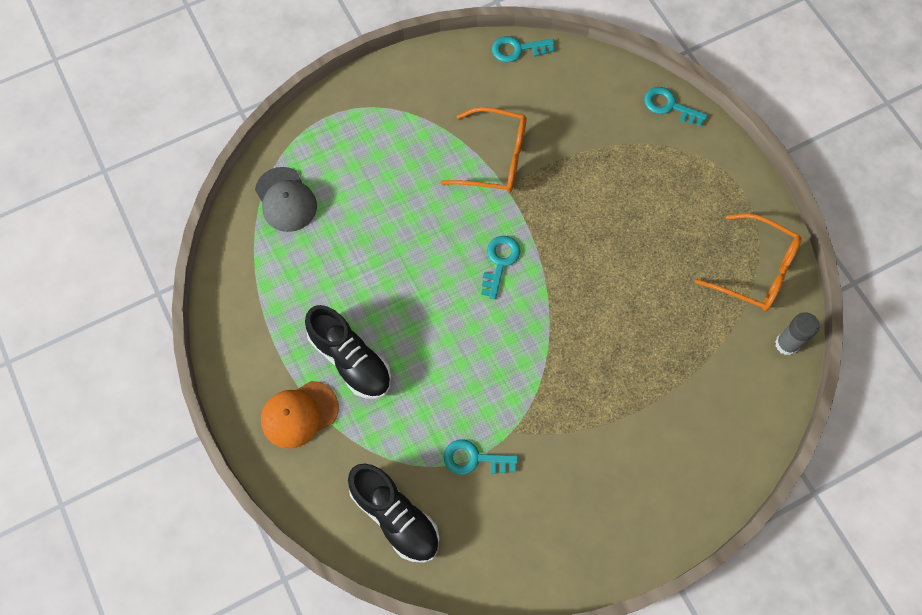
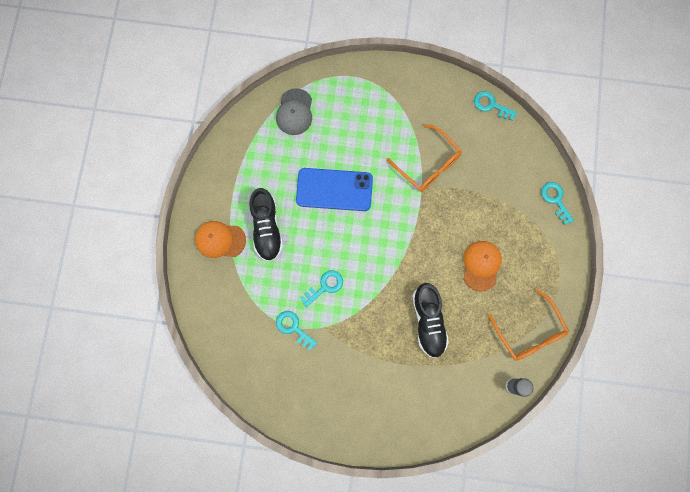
camera: 35 degrees right, 10 degrees up
black shoe [348,464,439,563] -> black shoe moved to [413,283,449,358]
turquoise key [481,236,520,299] -> turquoise key moved to [300,270,343,307]
none -> blue phone [296,168,373,211]
none -> orange cap [464,241,502,291]

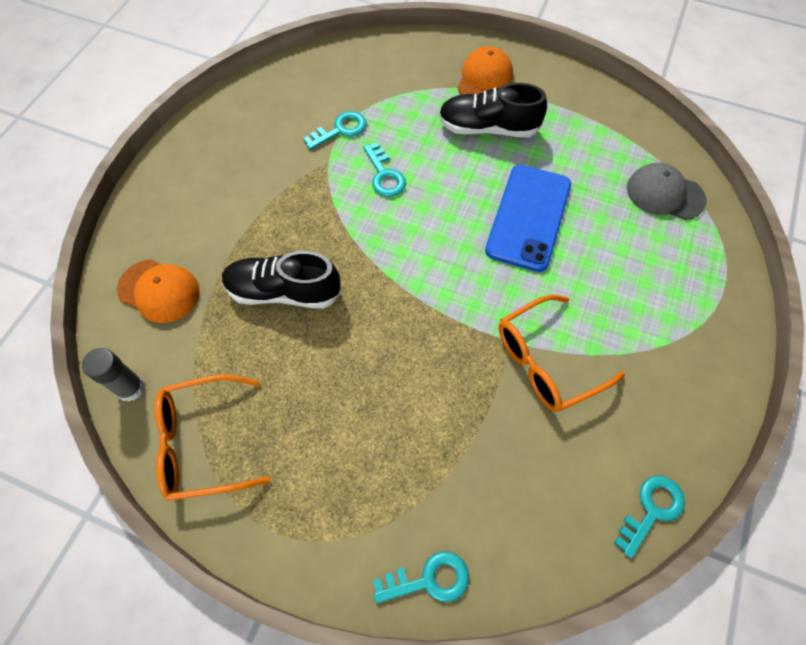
camera: 105 degrees right, 15 degrees down
orange cap [464,241,502,291] -> orange cap moved to [117,259,200,323]

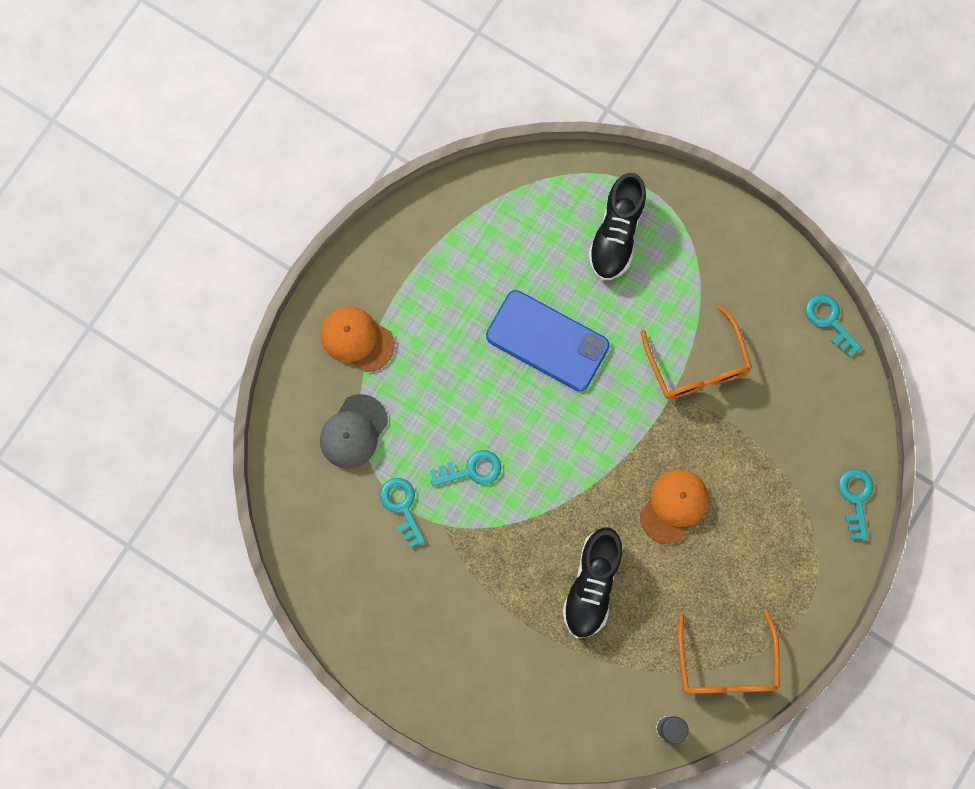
camera: 80 degrees left, 15 degrees up
orange cap [117,259,200,323] -> orange cap moved to [640,470,709,544]
black shoe [439,83,547,137] -> black shoe moved to [588,173,646,280]
grey cap [627,163,707,220] -> grey cap moved to [320,394,388,469]

